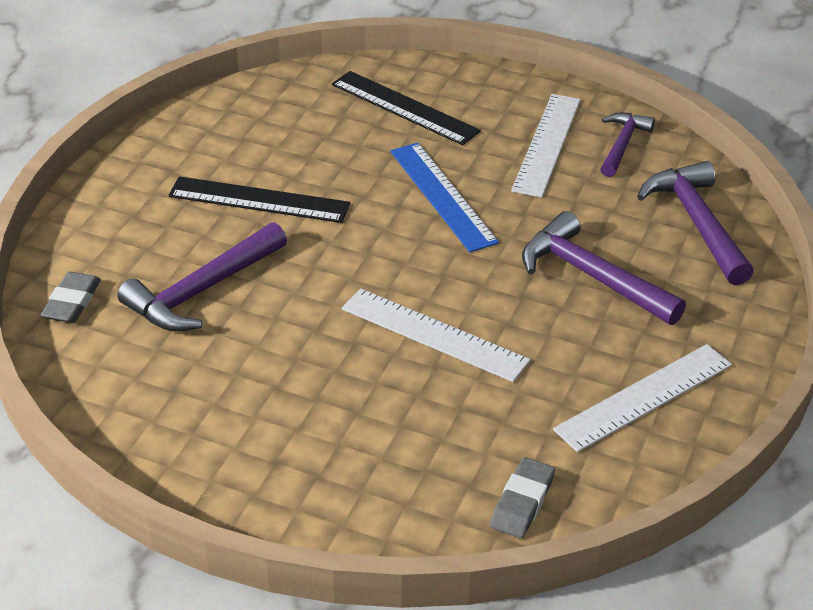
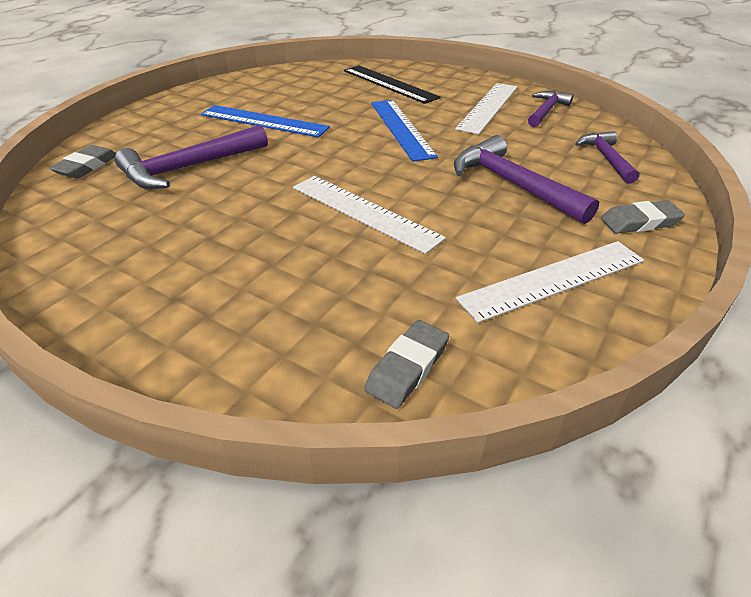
camera: 10 degrees right, 0 degrees up
black ruler [168,176,350,223] -> blue ruler [201,105,330,137]
purple hammer [637,161,754,285] -> purple hammer [575,131,639,184], size x0.62
none -> grey eraser [601,200,685,234]

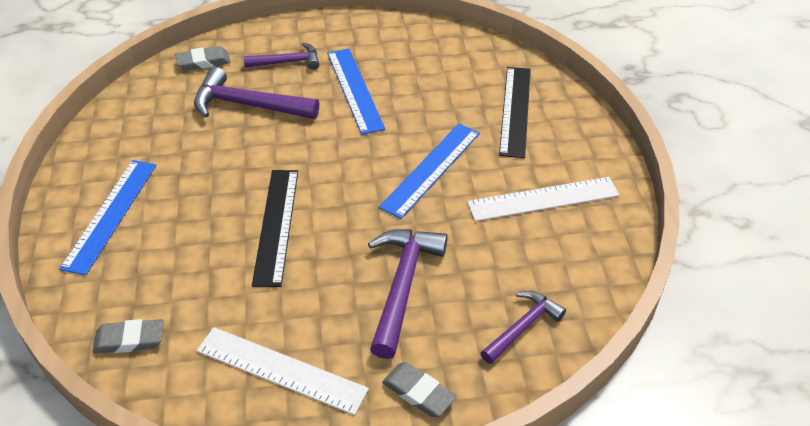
camera: 50 degrees right, 5 degrees up
white ruler [293,176,446,254] -> black ruler [252,170,298,287]
purple hammer [528,91,573,127] -> purple hammer moved to [243,43,319,70]
none -> blue ruler [59,160,156,275]

